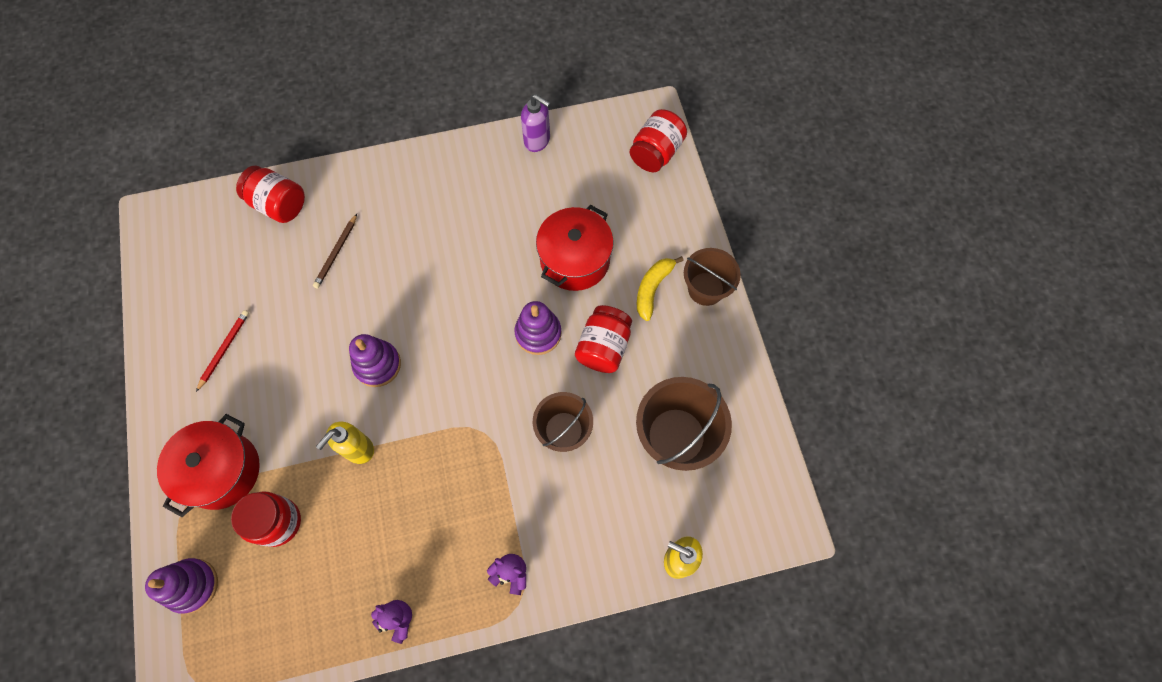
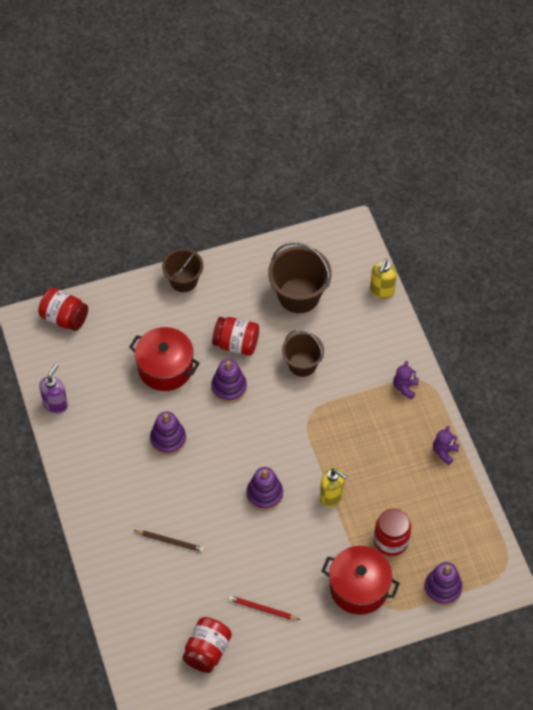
camera: 95 degrees left, 10 degrees down
red jar [236,166,305,223] -> red jar moved to [182,617,232,673]
yellow banana [637,256,684,321] -> none
none -> purple stacking toy [150,411,186,455]

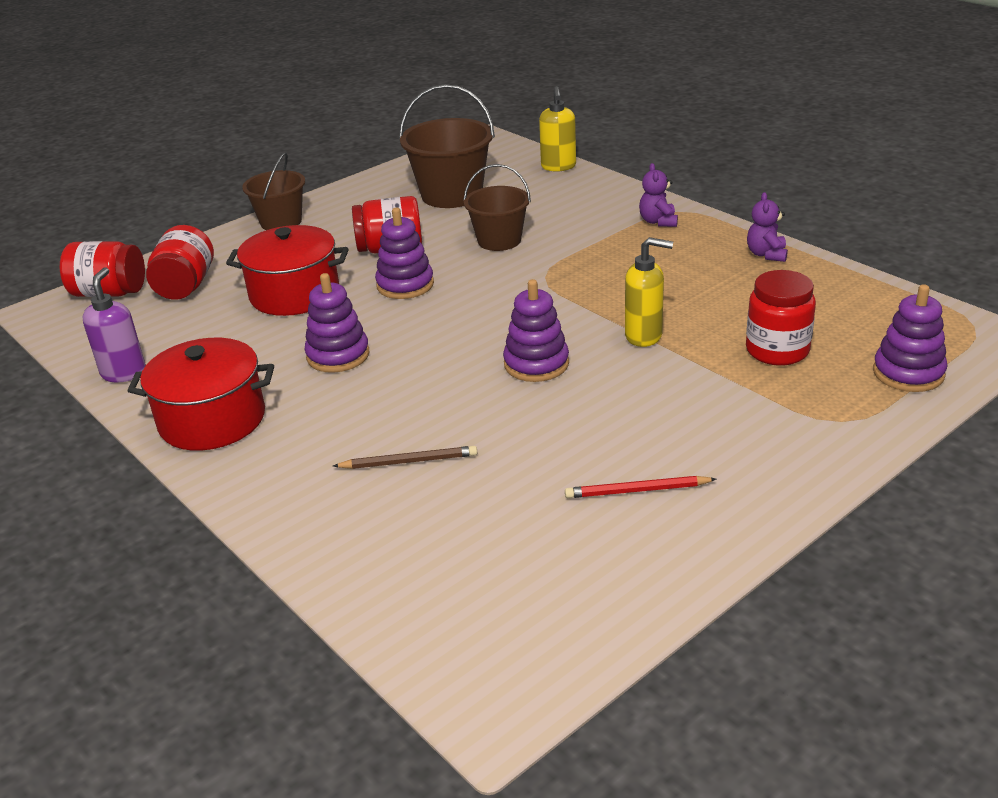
camera: 20 degrees left, 25 degrees down
red jar [182,617,232,673] -> red jar moved to [146,225,214,300]
red pot [322,546,400,615] -> red pot moved to [128,338,274,451]

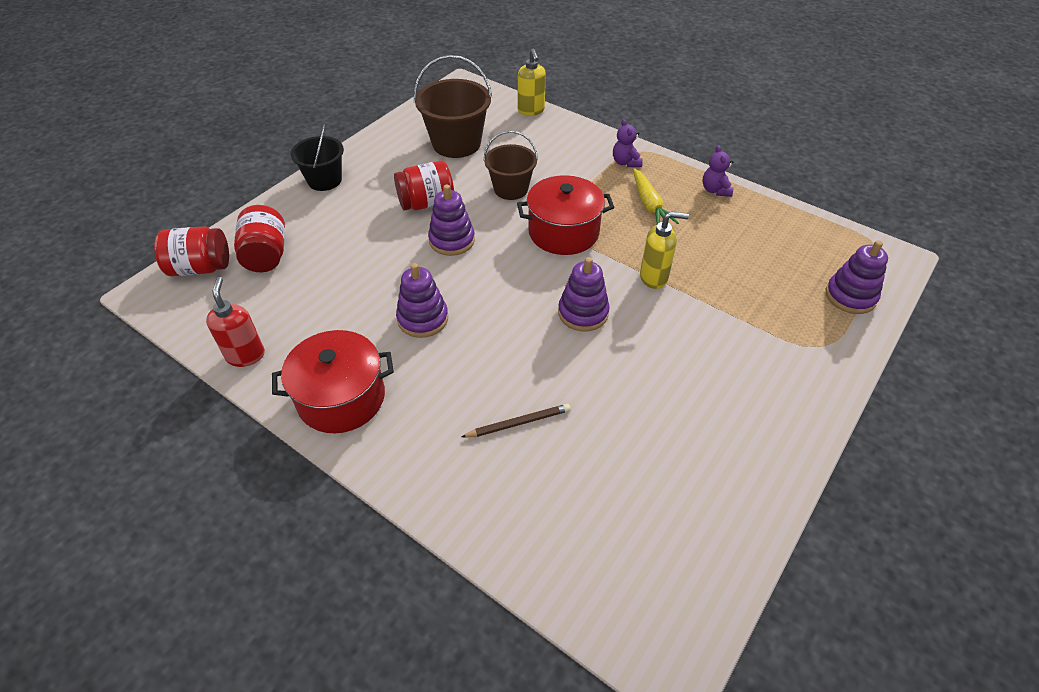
camera: 15 degrees left, 15 degrees up
purple soap dispenser [82,267,146,382] -> red soap dispenser [206,277,265,367]
red pot [226,225,349,316] -> red pot moved to [517,175,614,255]
brown bucket [242,152,305,230] -> black bucket [291,124,344,191]
red pencil [565,476,716,498] -> none
red jar [746,270,816,366] -> none
none -> yellow carrot [633,168,679,224]

